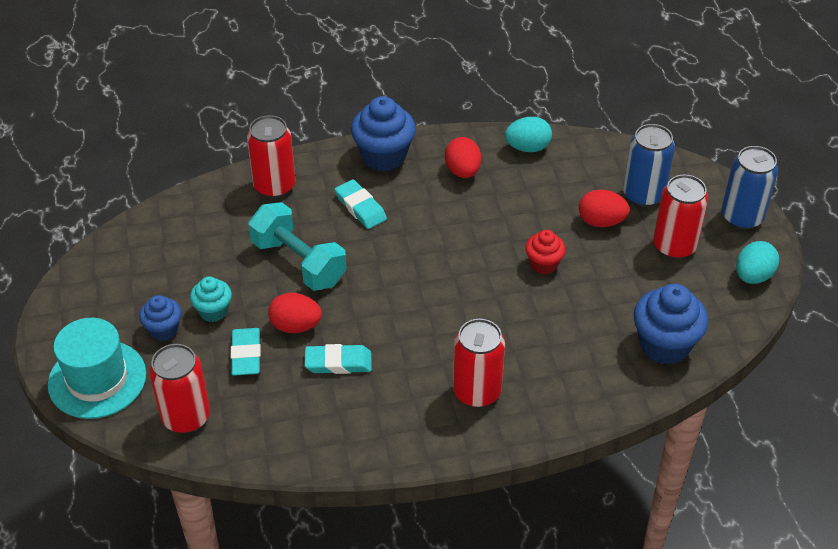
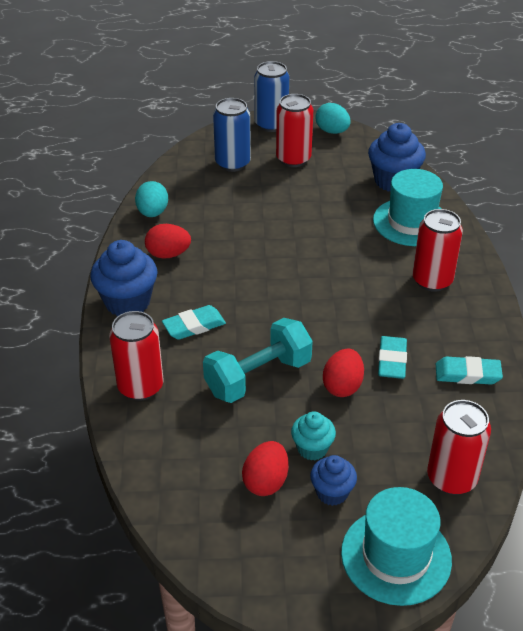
camera: 80 degrees left, 5 degrees down
turquoise eraser [231,328,261,376] -> turquoise eraser moved to [436,356,503,385]
red cupcake [525,230,566,275] -> none
red egg [579,190,630,227] -> red egg moved to [242,441,288,496]
none -> turquoise hat [373,169,443,246]

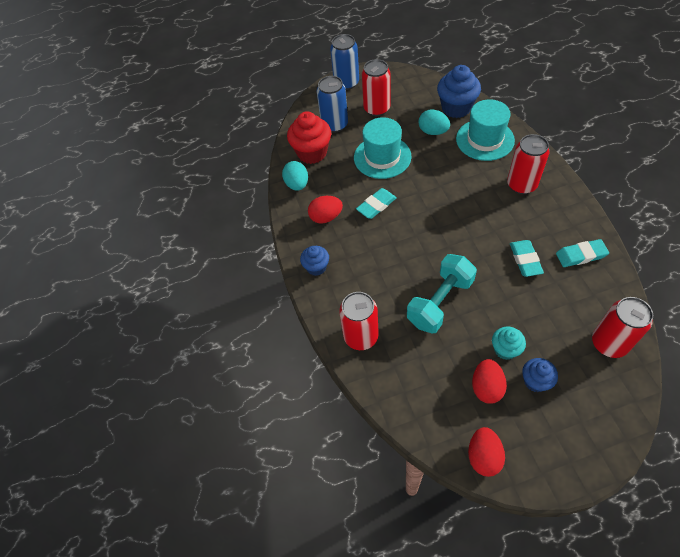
camera: 10 degrees left, 15 degrees up
blue cupcake [90,240,158,316] -> blue cupcake [300,246,329,276], size x0.58
turquoise eraser [162,305,226,340] -> turquoise eraser moved to [356,188,397,219]
turquoise egg [316,103,351,134] -> turquoise egg moved to [419,110,450,135]
red egg [323,349,364,397] -> red egg moved to [468,427,505,477]
turquoise hat [341,487,452,606] -> turquoise hat moved to [354,117,411,179]
none -> red cupcake [287,111,331,164]

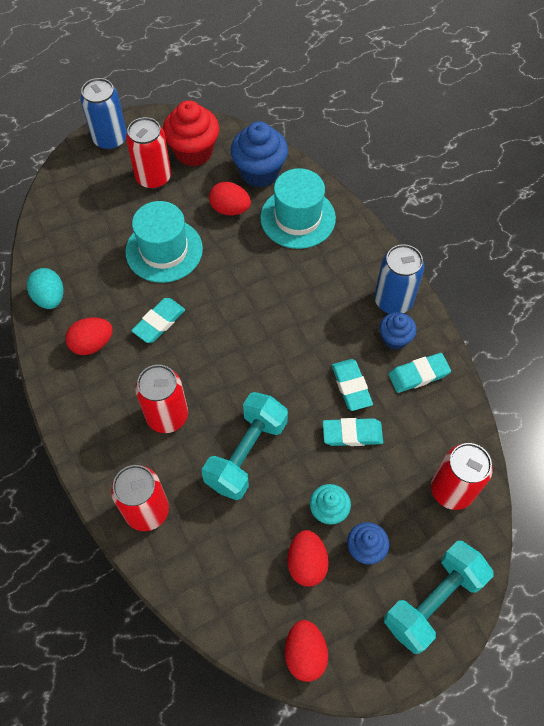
camera: 15 degrees left, 5 degrees up
red cupcake [287,111,331,164] -> red cupcake moved to [163,100,219,166]
blue cupcake [300,246,329,276] -> blue cupcake moved to [380,312,417,350]
blue can [317,76,348,133] -> blue can moved to [374,244,424,314]
turquoise egg [419,110,450,135] -> red egg [209,182,251,216]
red can [507,134,549,194] -> red can moved to [135,365,188,433]
none -> turquoise eraser [323,418,383,446]
none -> turquoise dumbbell [384,541,494,654]

